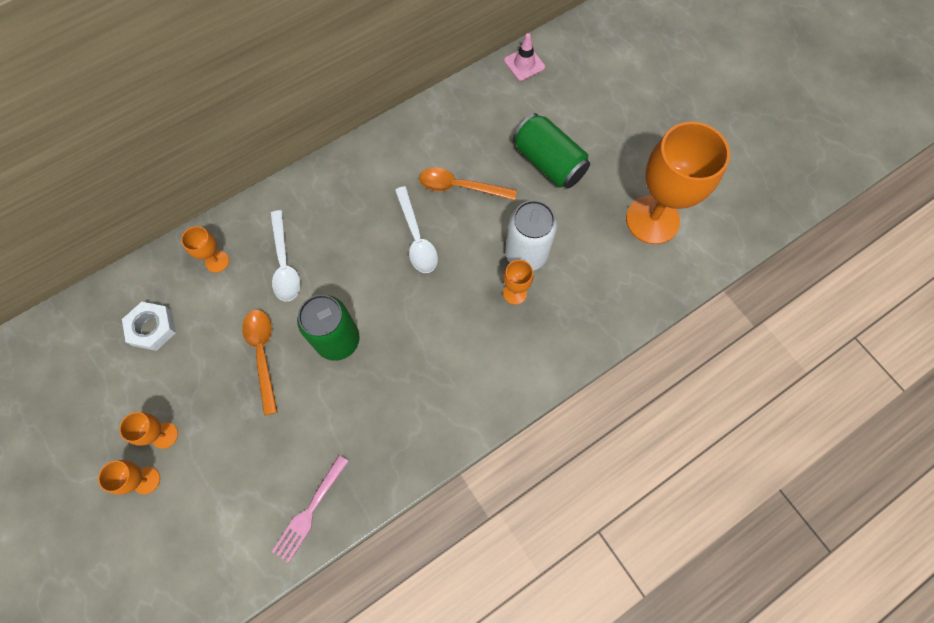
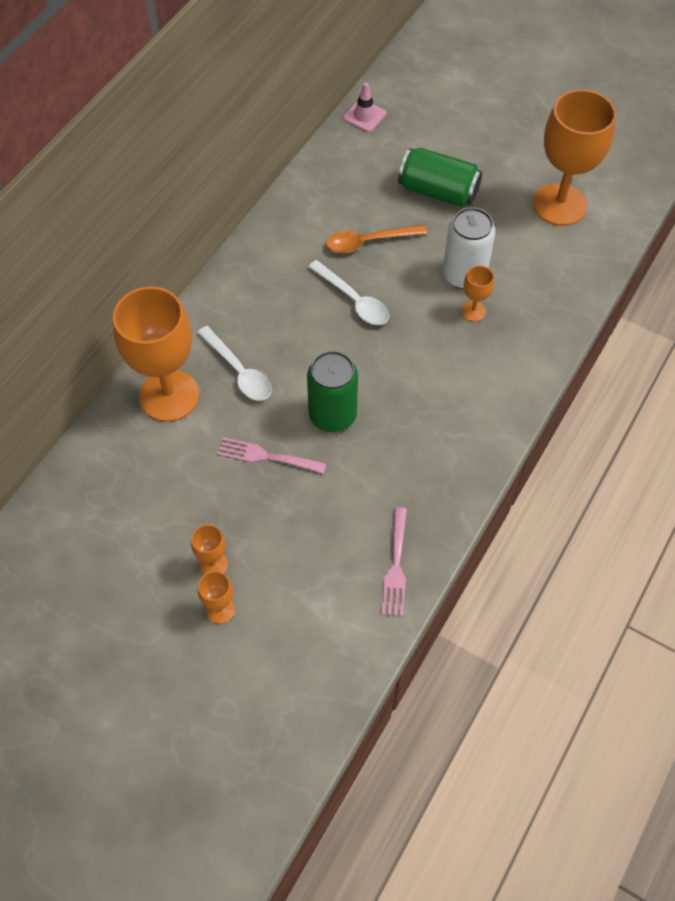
camera: 25 degrees left, 10 degrees down
white nut [122,302,176,351] -> none
orange goblet [181,226,229,273] -> orange goblet [113,286,199,422], size x2.31
orange spoon [242,310,278,415] -> pink fork [217,437,327,474]

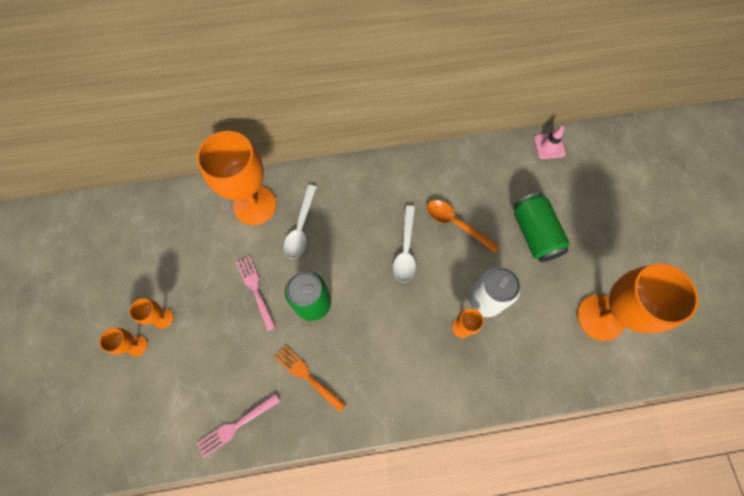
camera: 50 degrees right, 10 degrees up
none -> orange fork [274,346,346,413]

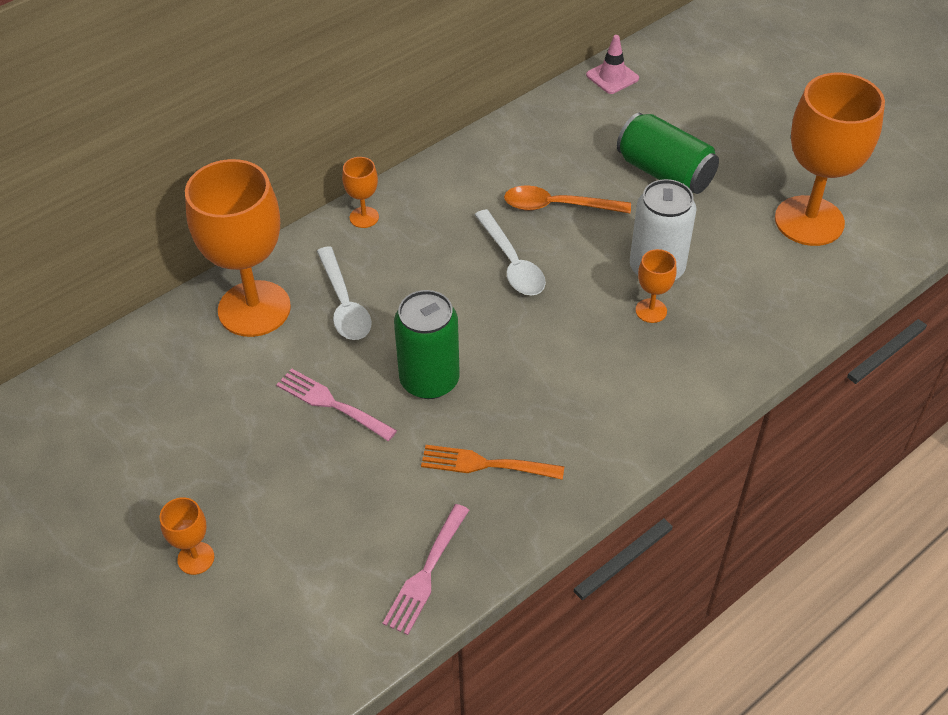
camera: 30 degrees left, 20 degrees down
orange goblet [130,298,174,329] -> orange goblet moved to [342,157,379,228]

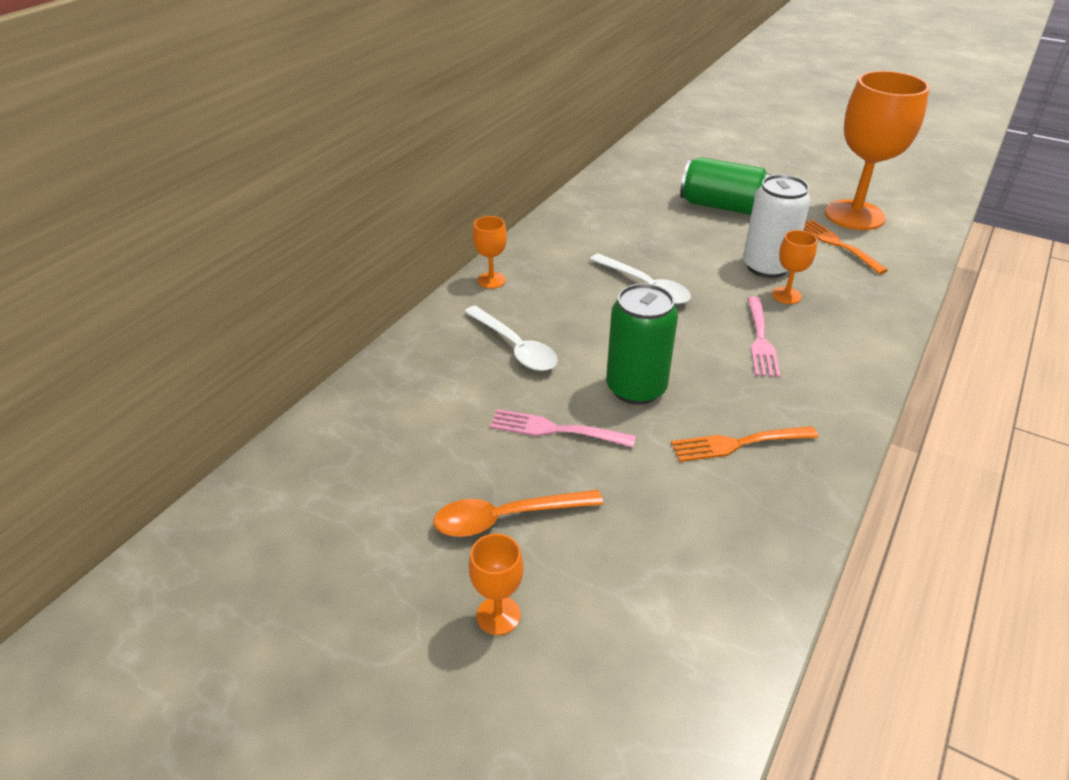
camera: 20 degrees left, 10 degrees down
orange goblet [185,159,291,337] -> none
pink fork [383,504,469,635] -> pink fork moved to [747,296,781,377]
orange spoon [504,186,631,213] -> orange spoon moved to [433,490,603,537]
pink traffic cone [586,35,639,94] -> none
none -> orange fork [804,220,888,274]

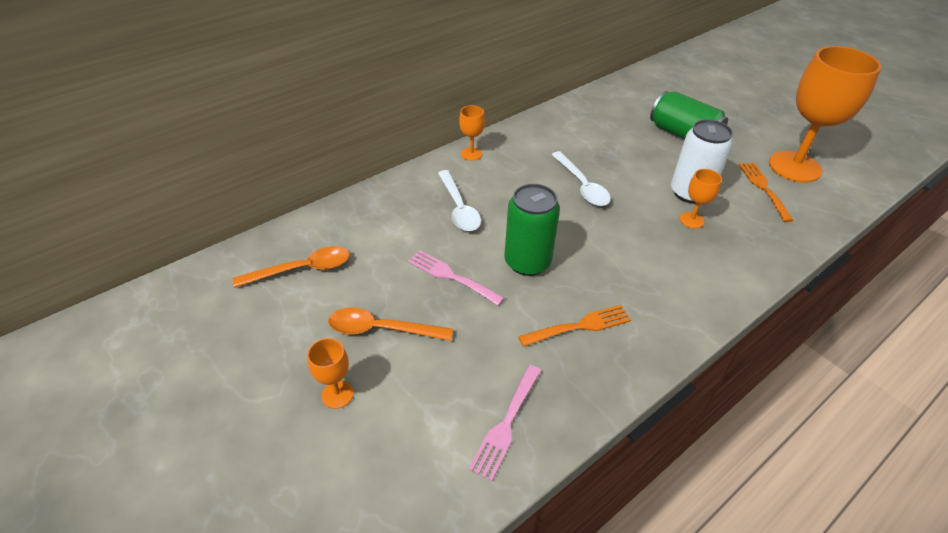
camera: 20 degrees right, 5 degrees up
orange fork [671,426,818,462] -> orange fork turned 150 degrees clockwise [518,305,631,347]
pink fork [747,296,781,377] -> pink fork moved to [469,365,541,481]
none -> orange spoon [233,246,349,288]

